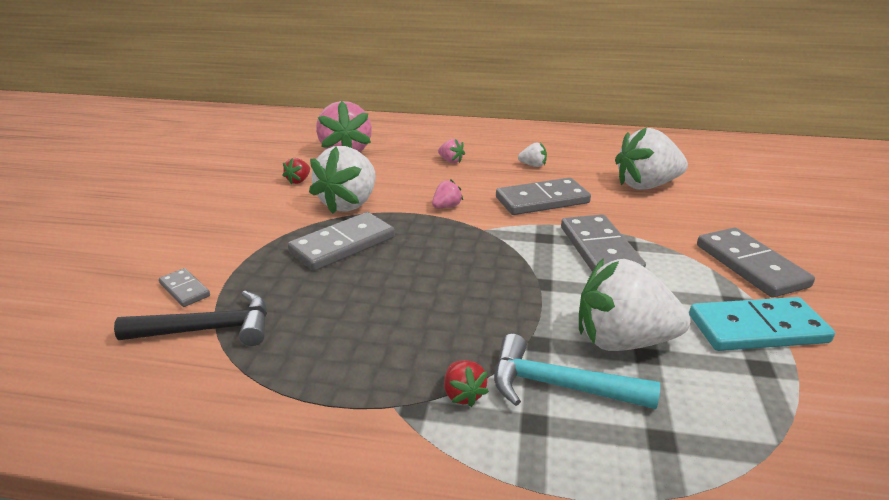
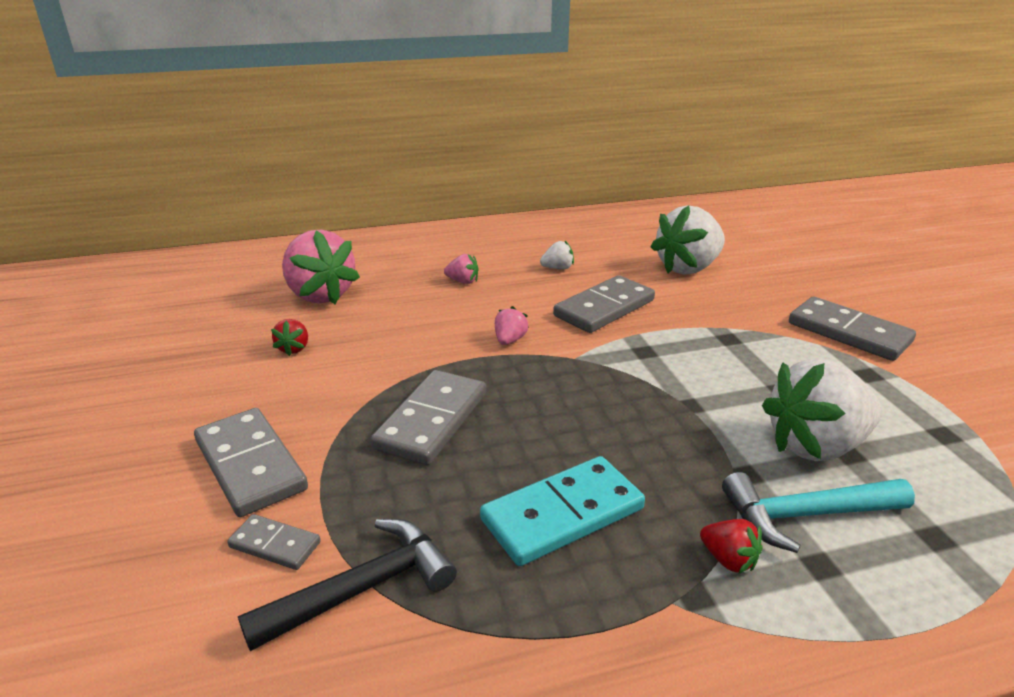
camera: 25 degrees left, 0 degrees up
white strawberry [309,146,376,214] -> none
grey domino [561,214,646,272] -> grey domino moved to [194,408,308,517]
turquoise domino [689,297,835,351] -> turquoise domino moved to [480,456,645,566]

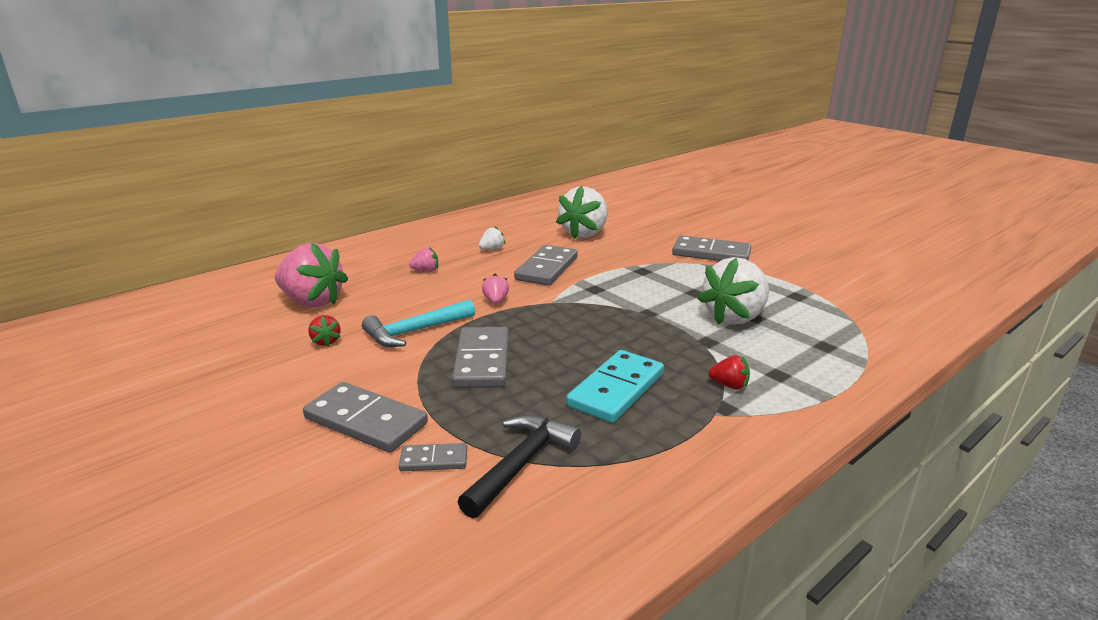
camera: 25 degrees left, 5 degrees down
turquoise hammer [722,472,915,553] -> turquoise hammer moved to [362,299,475,347]

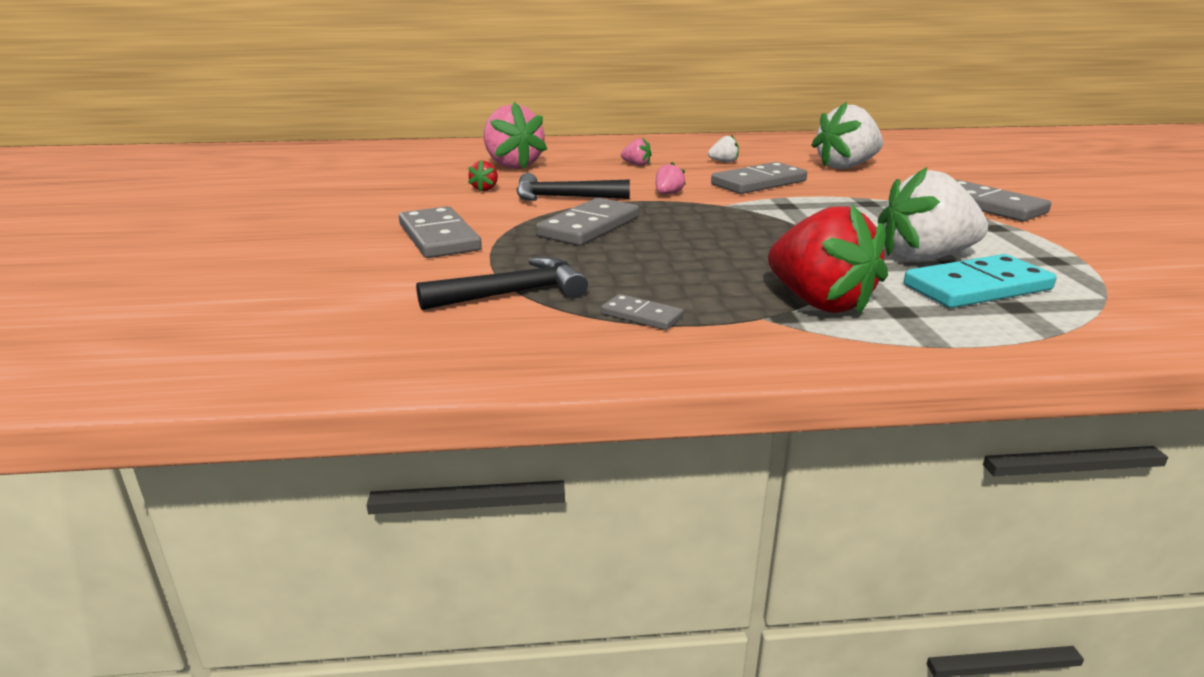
camera: 35 degrees right, 0 degrees up
turquoise hammer [362,299,475,347] -> black hammer [516,173,630,201]
grey domino [399,443,467,471] -> grey domino moved to [601,294,683,330]
turquoise domino [566,350,664,423] -> turquoise domino moved to [904,254,1056,308]
red strawberry [708,355,750,390] -> red strawberry [768,205,888,315], size x2.30

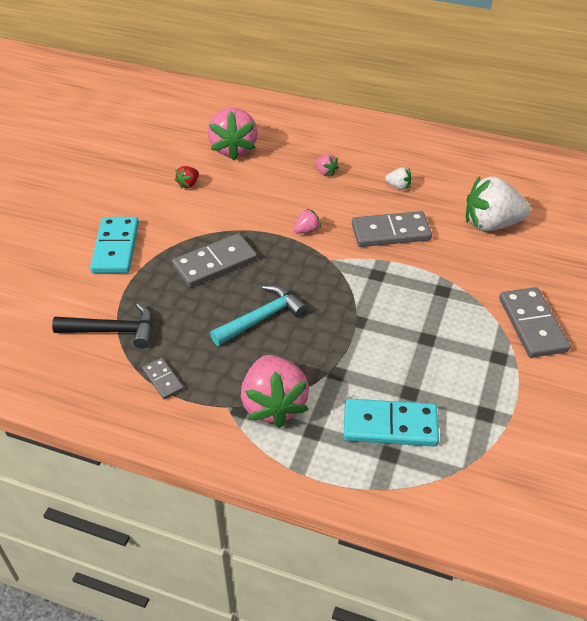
camera: 25 degrees right, 20 degrees up
grey domino [399,206,482,258] -> turquoise domino [90,217,139,273]
black hammer [516,173,630,201] -> none
red strawberry [768,205,888,315] -> pink strawberry [241,355,309,428]
white strawberry [878,167,988,262] -> none
none -> turquoise hammer [210,285,308,346]

